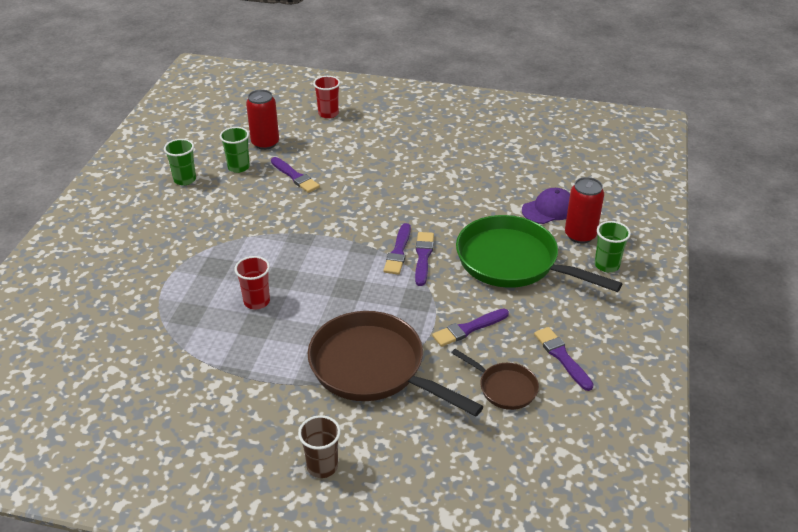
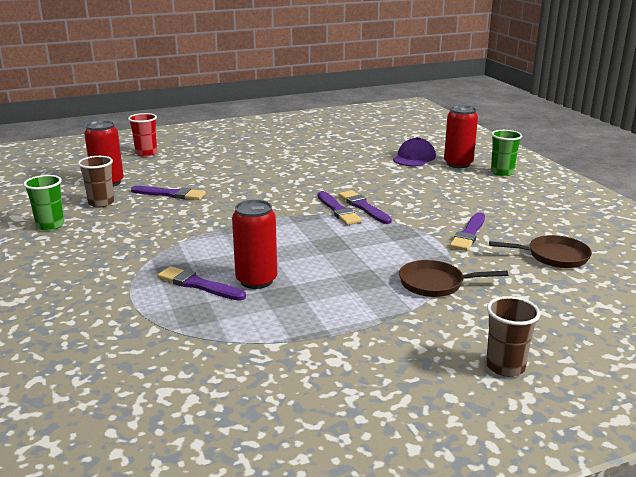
camera: 35 degrees left, 15 degrees down
green cup [220,127,250,173] -> brown cup [78,156,114,208]
red cup [235,256,270,309] -> red can [232,200,277,289]
brown pan [308,311,484,416] -> brown pan [399,260,508,297], size x0.49
green pan [456,215,622,292] -> none
purple brush [534,327,594,391] -> purple brush moved to [157,266,246,301]

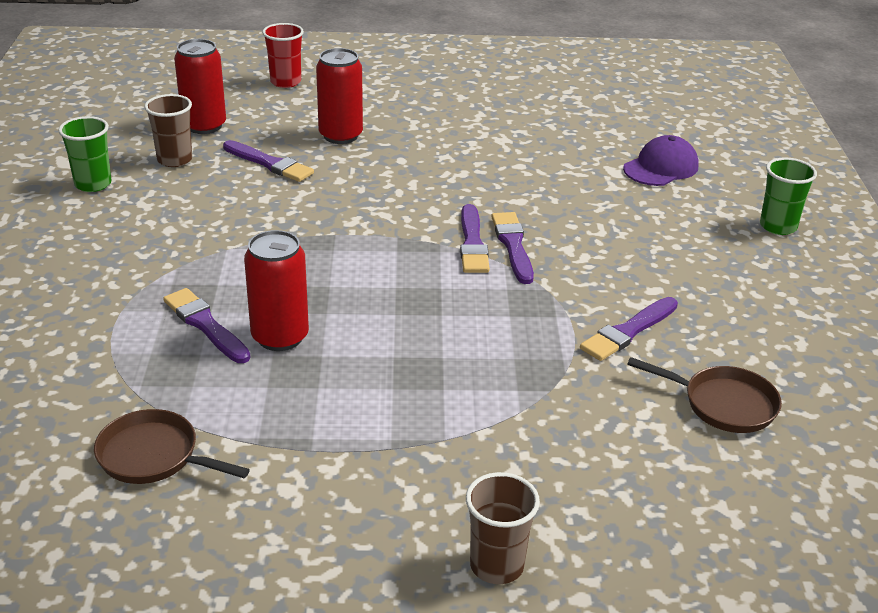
camera: 20 degrees right, 10 degrees up
brown pan [399,260,508,297] -> brown pan moved to [94,409,250,484]
red can [444,105,478,168] -> red can moved to [316,48,363,144]

